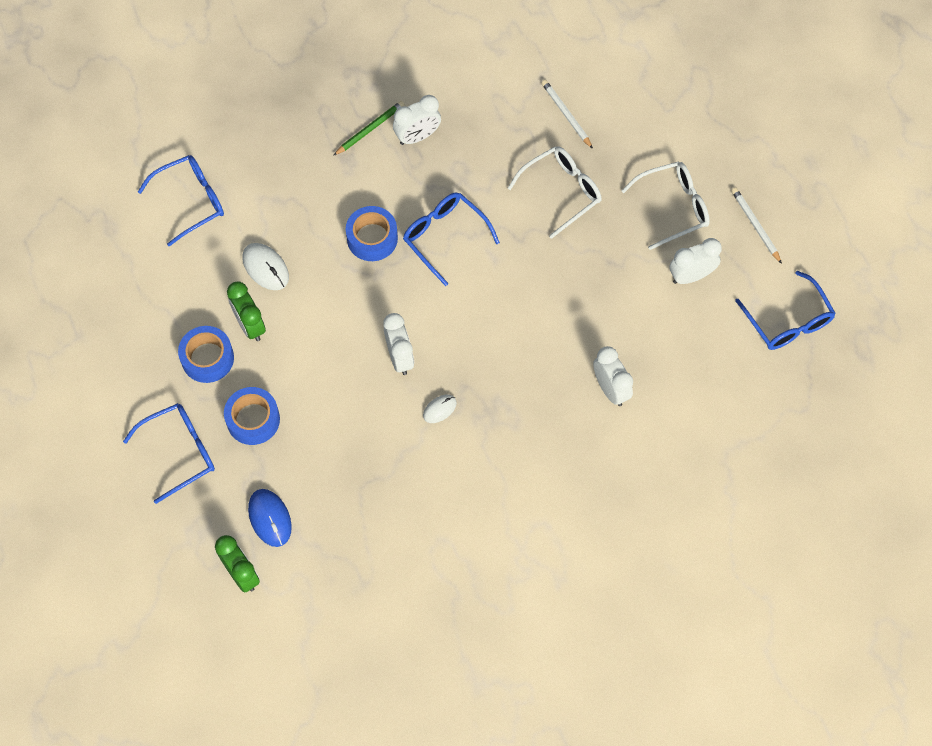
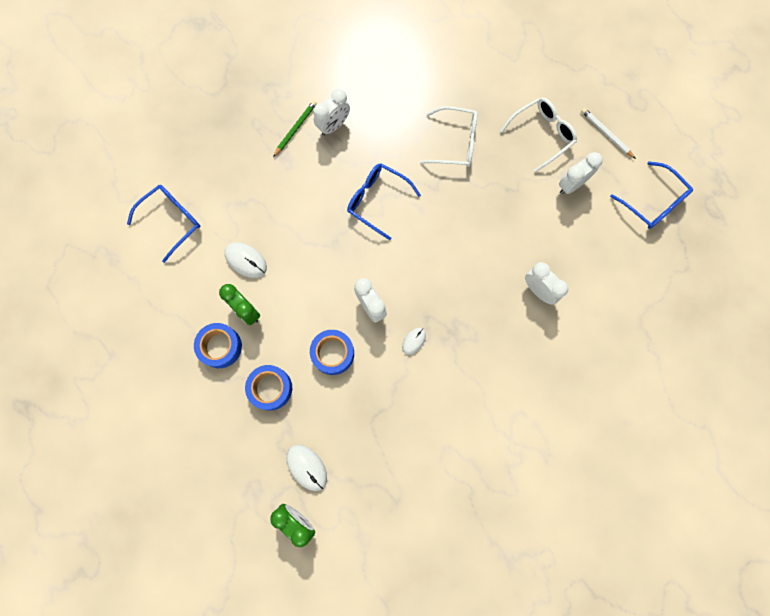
camera: 15 degrees left, 10 degrees up
blue glasses [123,403,215,504] -> none
blue mouse [248,489,292,547] -> white mouse [287,445,327,491]
blue tape [346,206,398,261] -> blue tape moved to [310,330,354,375]
white glasses [508,146,602,239] -> white glasses turned 60 degrees clockwise [420,106,477,167]
white pencil [541,80,593,149] -> none

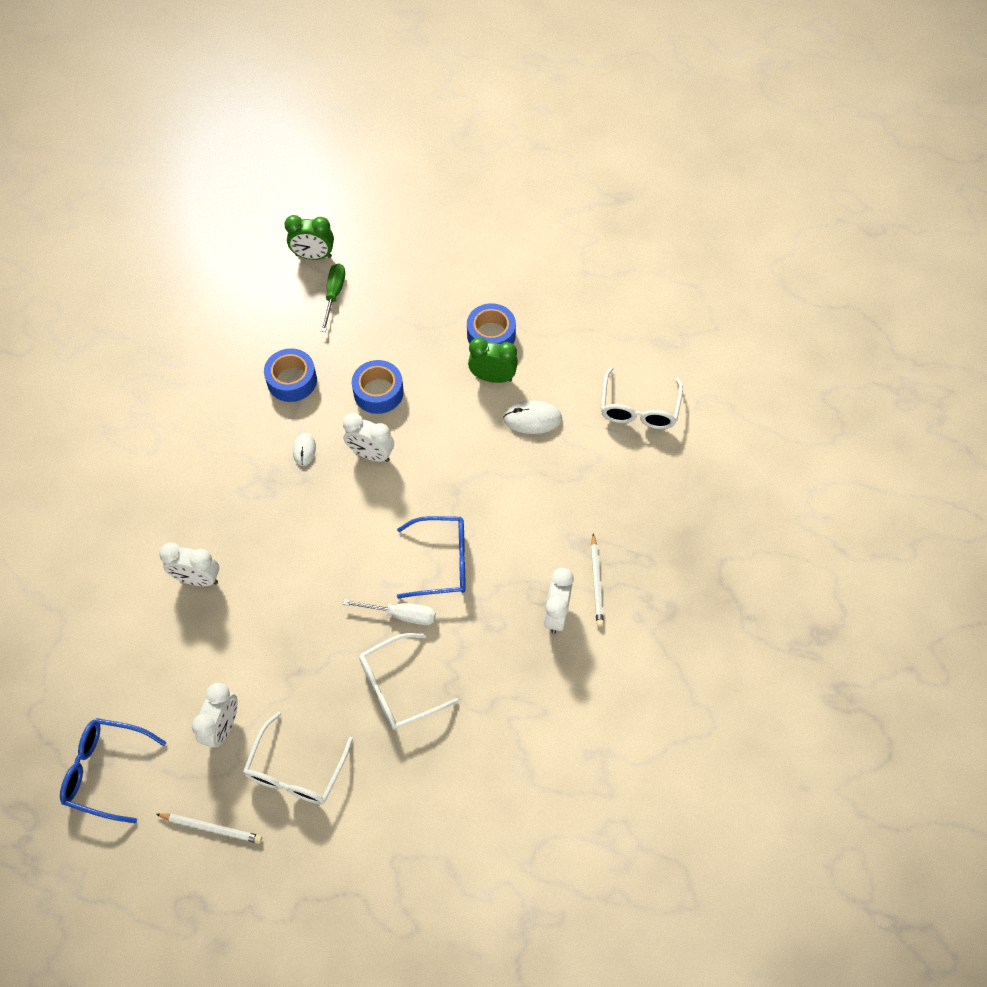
camera: 145 degrees right, 15 degrees down
blue glasses [127,185,200,263] -> white glasses [601,367,683,429]
blue tape [245,365,292,411] -> blue tape moved to [264,348,317,402]
green pencil [273,101,317,157] -> white pencil [591,533,604,627]
white mouse [287,445,327,491] -> green screwdriver [321,263,345,332]
none -> white screwdriver [342,599,436,625]

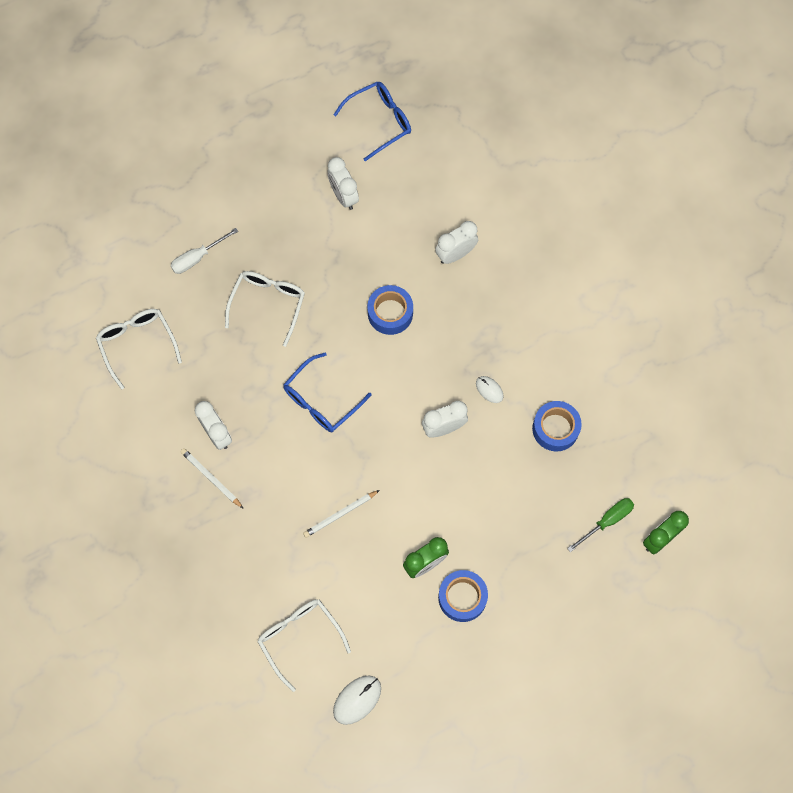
camera: 135 degrees right, 10 degrees up
white pencil [156,813,262,844] -> white pencil moved to [303,490,380,538]
white glasses [243,712,353,804] -> white glasses moved to [96,309,182,389]
green screwdriver [321,263,345,332] -> green screwdriver turned 90 degrees counterclockwise [567,498,634,552]
white screwdriver [342,599,436,625] -> white screwdriver moved to [170,228,238,274]
blue tape [352,360,404,414] -> blue tape moved to [367,285,413,335]
white mouse [503,400,562,434] -> white mouse moved to [333,675,381,725]

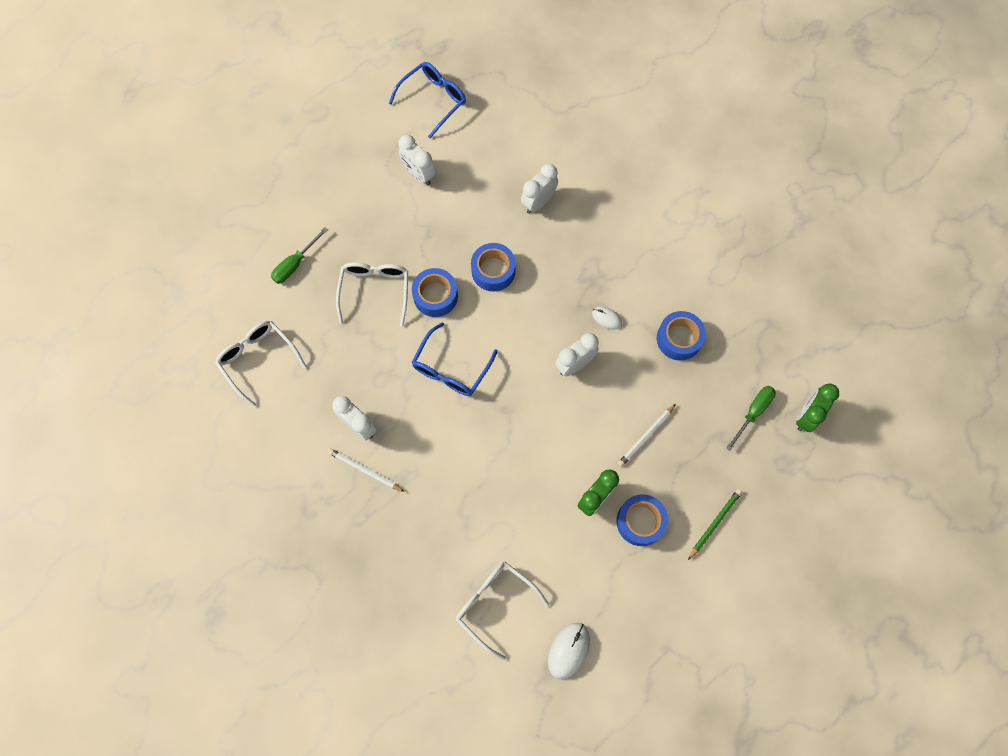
camera: 15 degrees left, 0 degrees up
white screwdriver [170,228,238,274] -> green screwdriver [271,227,328,284]
white pencil [303,490,380,538] -> white pencil moved to [618,404,676,467]
none -> blue tape [412,268,458,317]
none -> green pencil [688,489,742,560]

